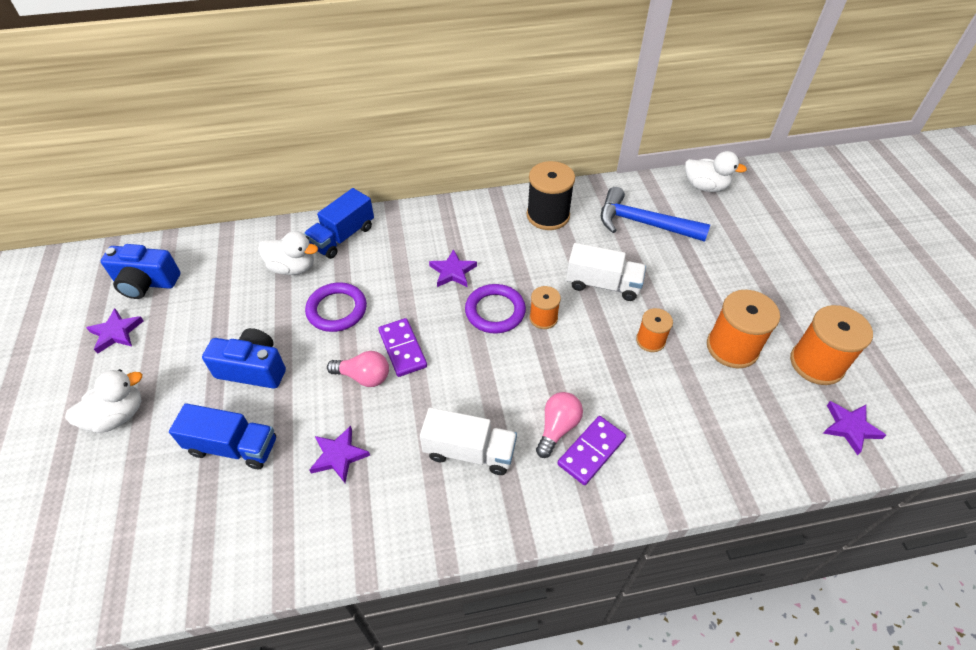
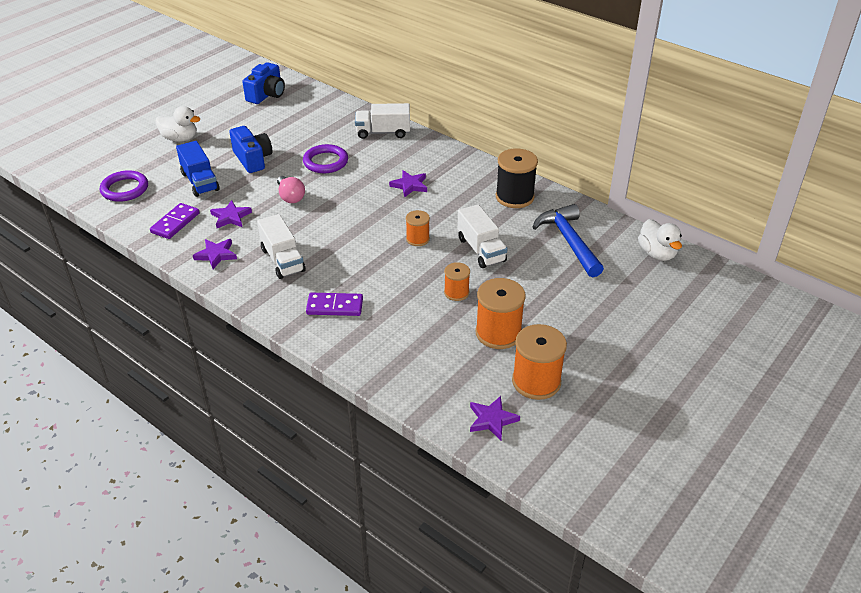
camera: 50 degrees right, 10 degrees down
purple star [86,308,144,354] -> purple star moved to [193,239,237,269]
blue camera [101,244,180,299] -> blue camera turned 120 degrees counterclockwise [243,62,285,104]
white duck [258,231,318,275] -> none
blue truck [304,188,374,259] -> white truck [355,103,410,139]
purple domino [378,318,427,377] -> purple domino moved to [150,203,200,239]
purple ring [465,284,526,334] -> purple ring moved to [100,170,148,202]
pink light bulb [536,392,583,458] -> none

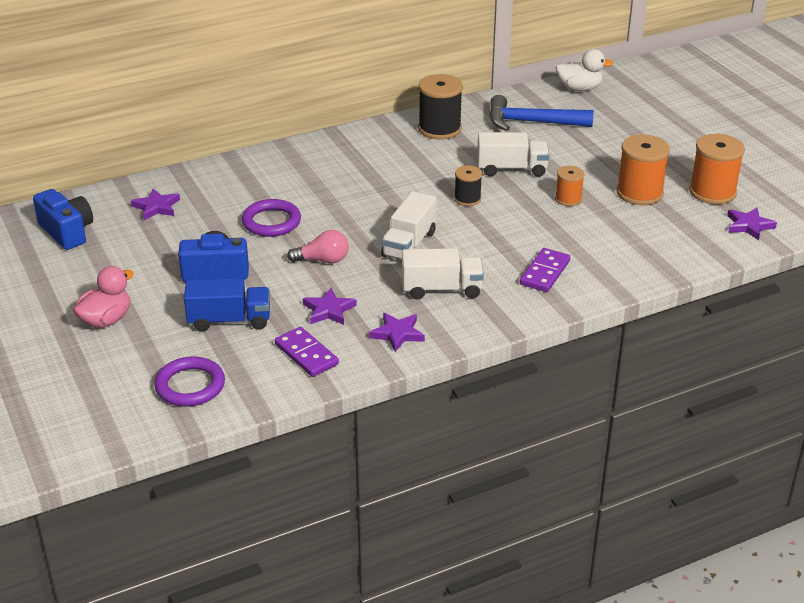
camera: 65 degrees left, 5 degrees down
white duck [155,106,200,142] -> pink duck [73,266,134,328]
white truck [355,103,410,139] -> white truck moved to [381,191,437,260]
purple star [389,170,427,197] -> purple star moved to [131,188,180,220]
orange spool [406,210,430,246] -> black spool [454,165,482,206]

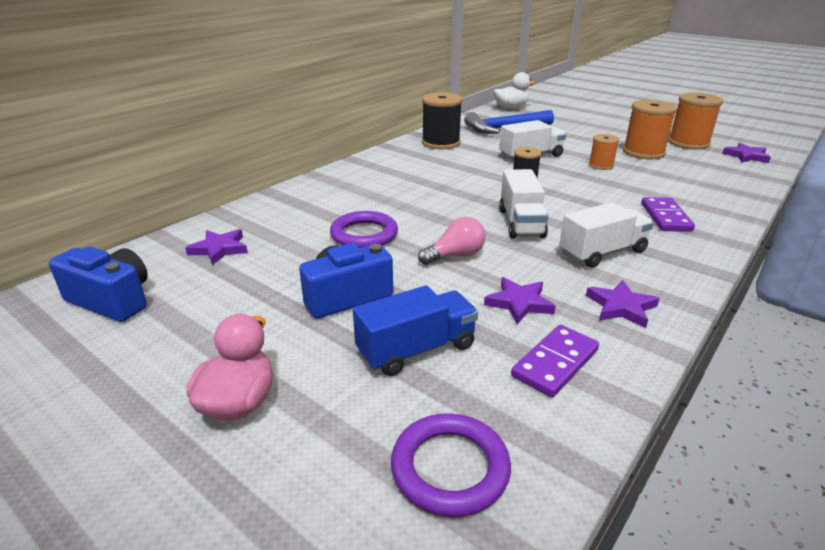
camera: 25 degrees left, 5 degrees down
purple domino [275,327,339,377] -> purple domino turned 75 degrees counterclockwise [511,325,599,397]

